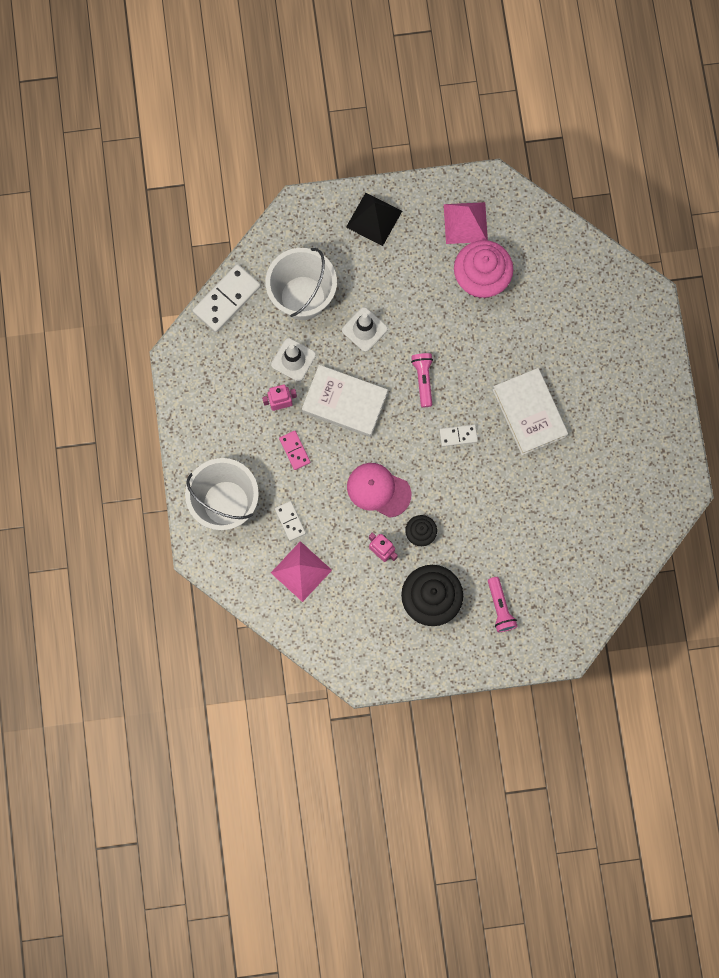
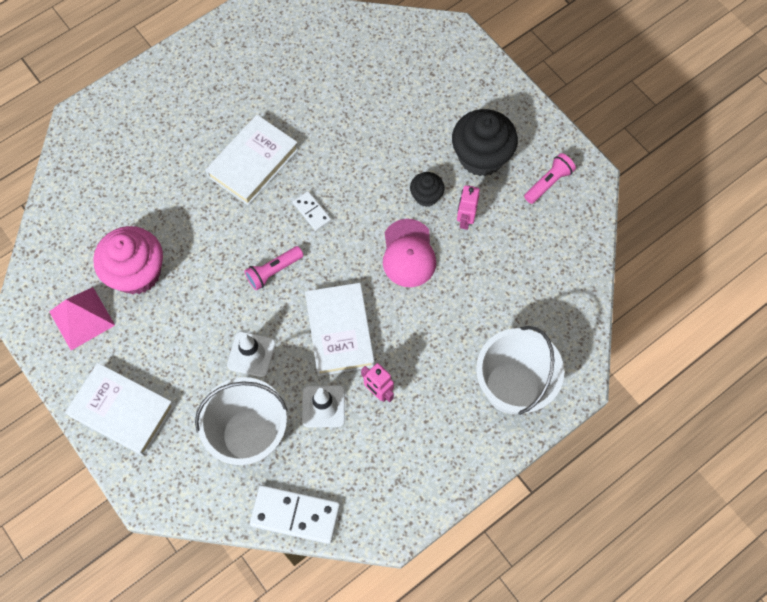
camera: 120 degrees left, 10 degrees down
pink pyramid [271,541,332,602] -> none
white domino [275,501,306,541] -> none
pink domino [279,431,310,470] -> none
black pyramid [346,193,402,246] -> white book [65,363,175,456]
pink flashlight [488,577,518,632] -> pink flashlight moved to [524,153,576,204]

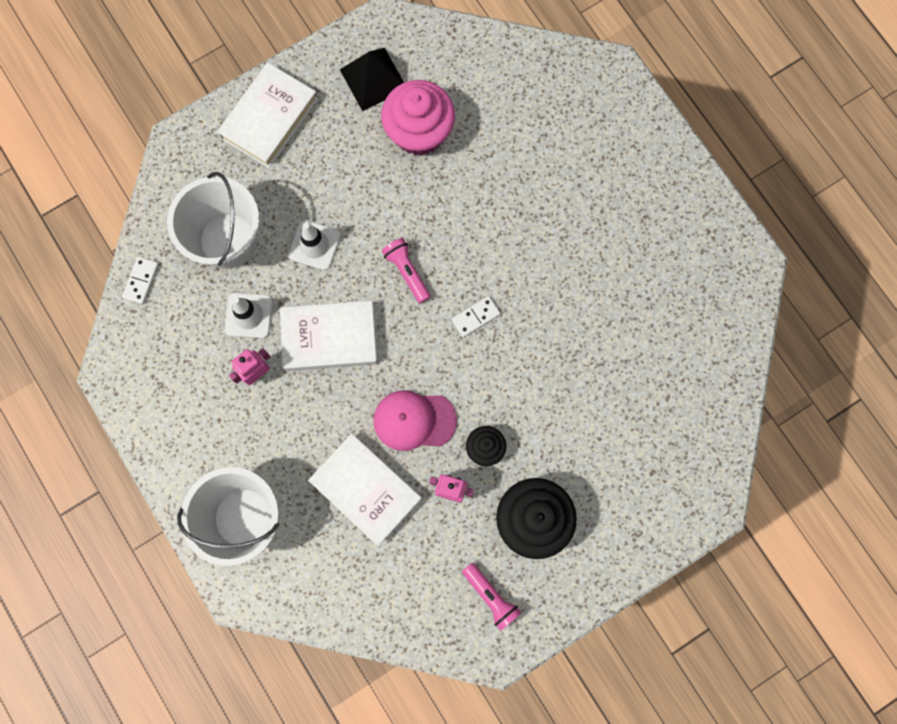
camera: 95 degrees right, 10 degrees up
pink pyramid [49,287,115,350] -> black pyramid [340,48,404,111]
white book [206,115,299,205] -> white book moved to [308,434,422,546]
white domino [250,485,340,544] -> white domino [122,257,159,304], size x0.54

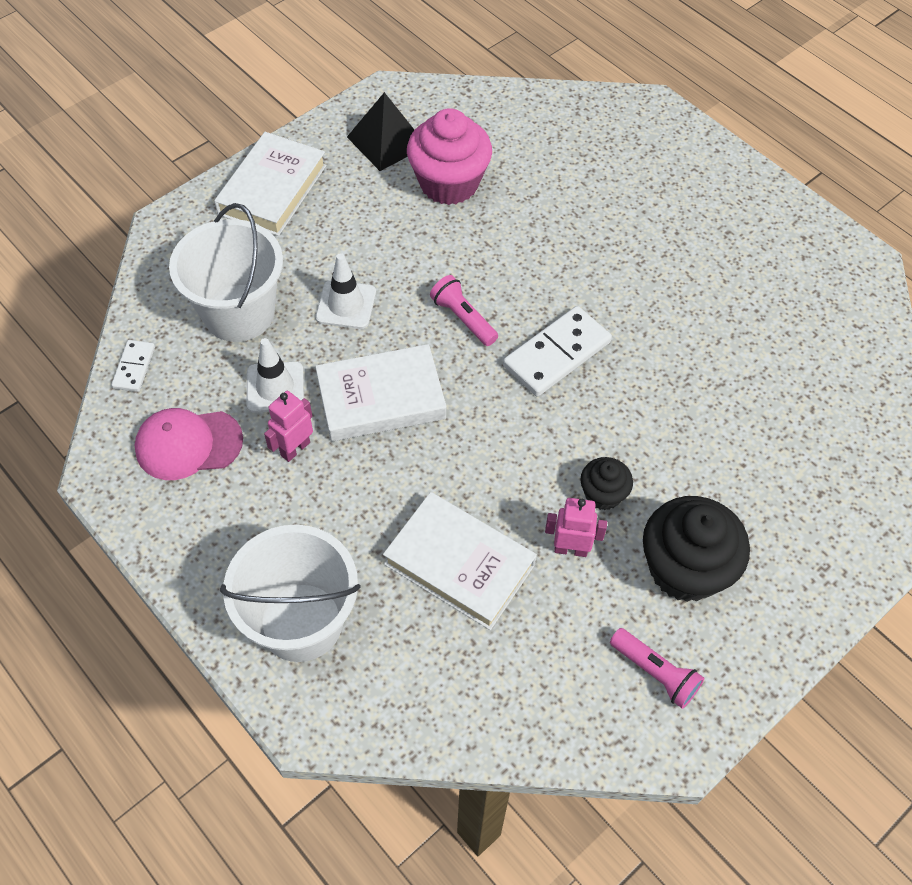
camera: 10 degrees left, 20 degrees down
pink cap [373,390,457,451] -> pink cap moved to [135,408,243,480]
white domino [451,296,501,337] -> white domino [503,306,612,397], size x1.86

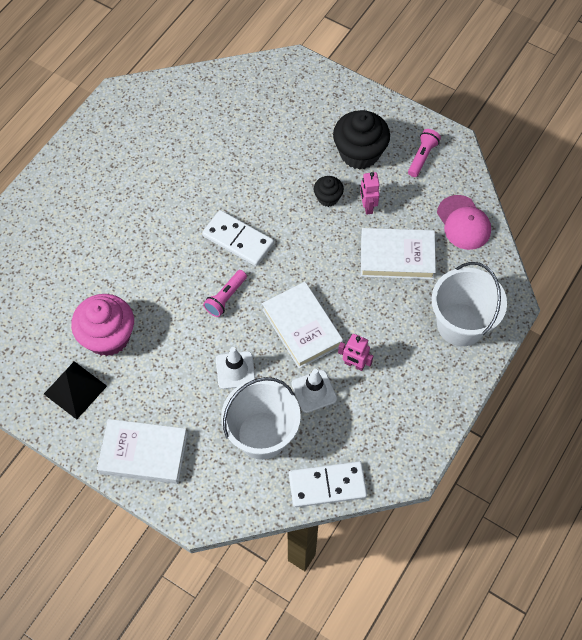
camera: 105 degrees left, 5 degrees up
white domino [111,340,155,392] -> white domino [289,461,367,507], size x1.86
pink cap [135,408,243,480] -> pink cap moved to [437,195,491,250]
white book [383,492,537,630] -> white book turned 75 degrees clockwise [361,228,436,279]

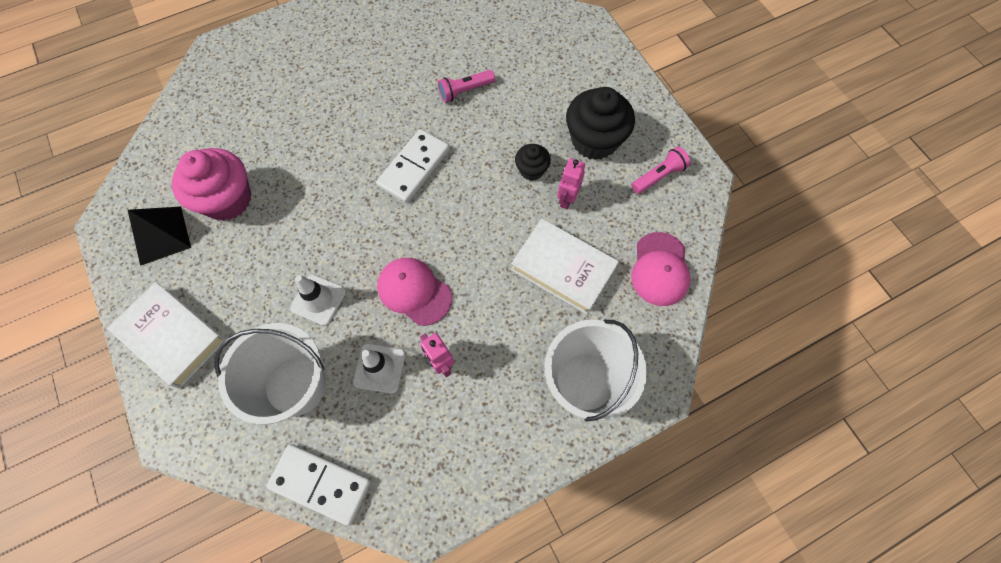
camera: 30 degrees right, 5 degrees up
white domino [202,210,274,266] -> white domino turned 60 degrees clockwise [376,129,450,203]
pink flashlight [203,270,247,317] -> pink flashlight moved to [438,70,495,102]
white book [262,282,343,369] -> pink cap [377,258,452,326]

